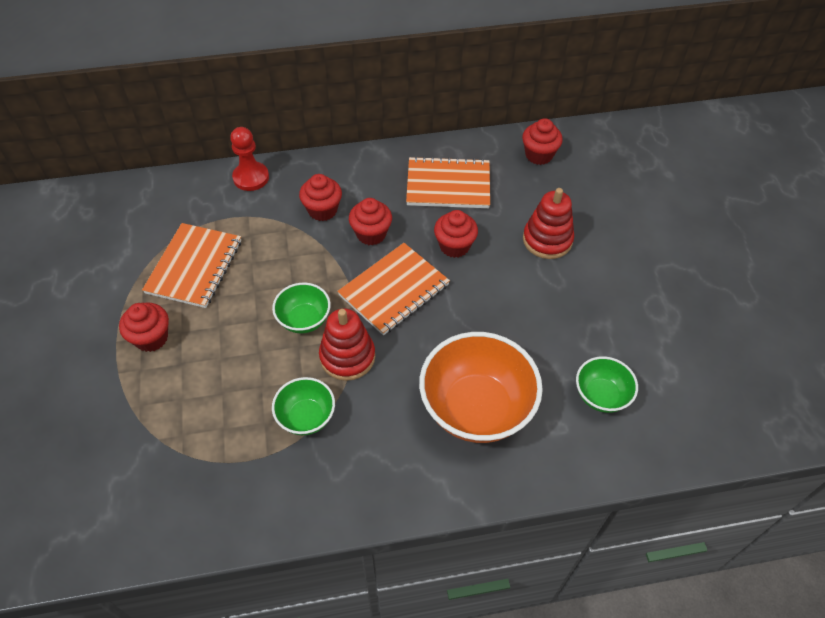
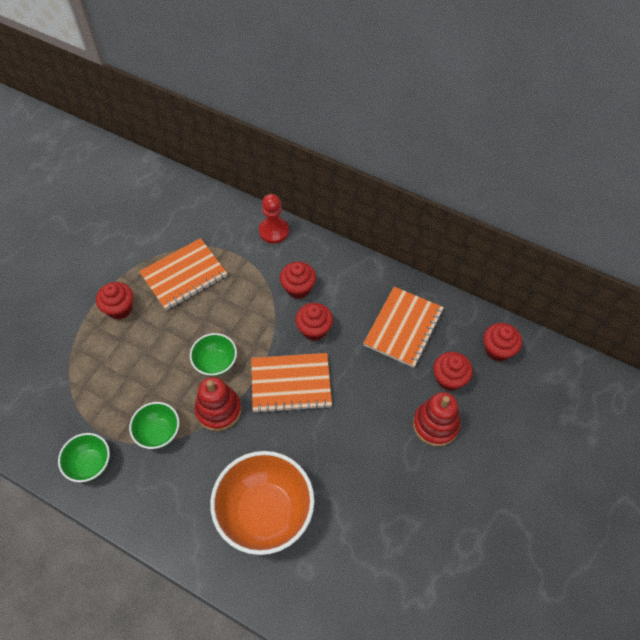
camera: 40 degrees right, 5 degrees up
orange notebook [406,156,490,208] -> orange notebook turned 75 degrees clockwise [363,287,444,368]
red cupcake [434,210,478,258] -> red cupcake moved to [433,352,473,391]
green bowl [576,356,638,413] -> green bowl moved to [58,433,110,482]

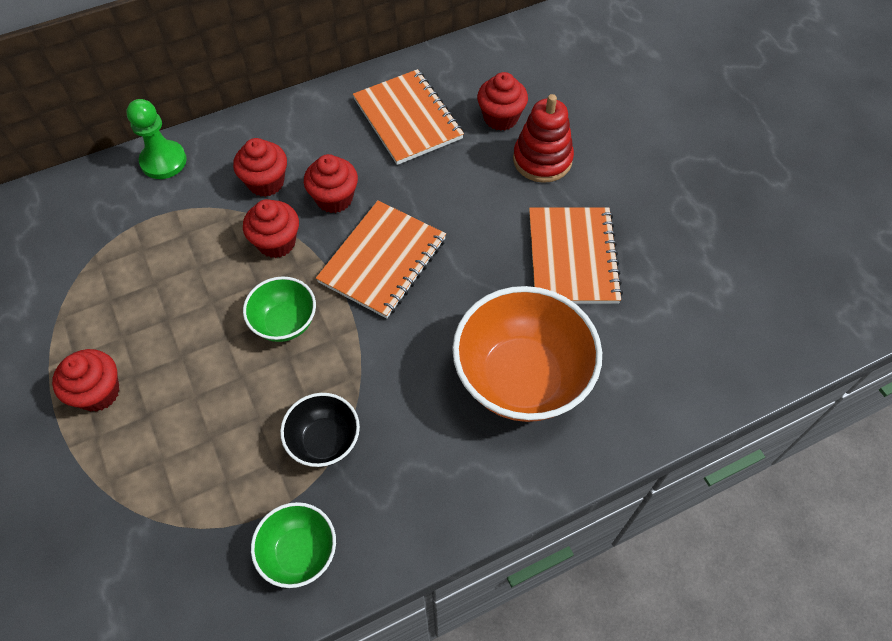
camera: 55 degrees left, 0 degrees up
green bowl [129,402,179,449] -> black bowl [280,393,360,467]
orange notebook [139,238,228,310] -> orange notebook moved to [529,207,623,304]
red stacking toy [195,377,242,431] -> none
red pawn [259,194,289,244] -> green pawn [126,99,187,179]
red cupcake [483,323,522,361] -> red cupcake moved to [243,199,299,258]

